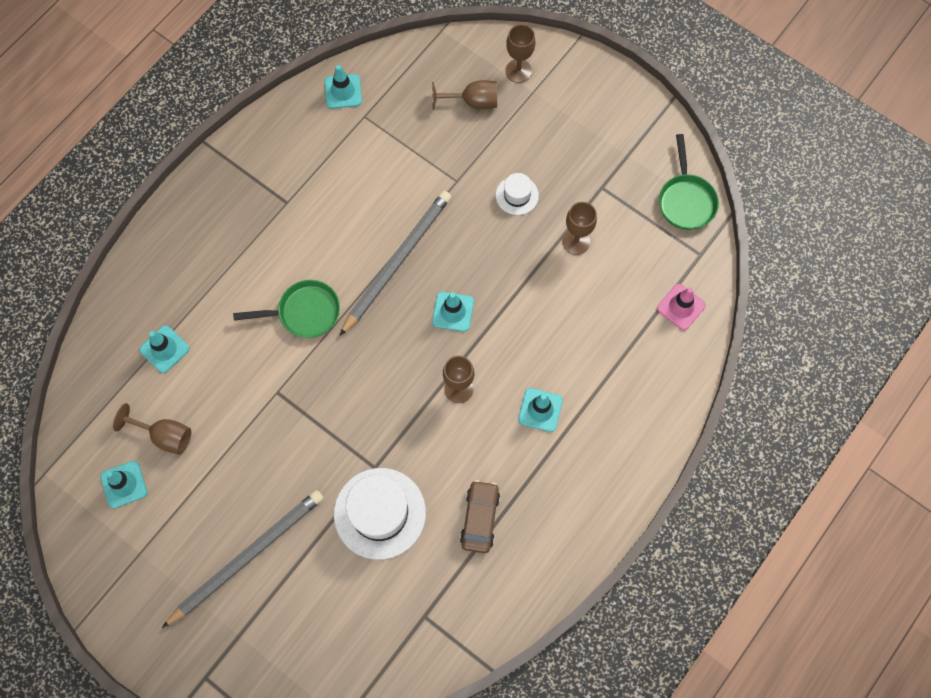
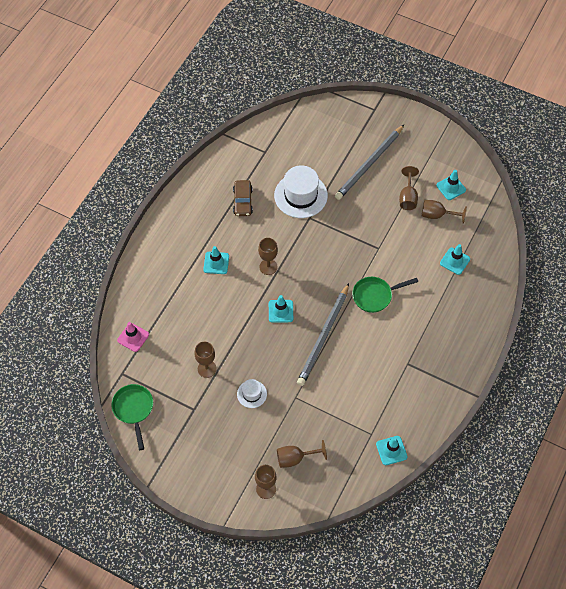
camera: 170 degrees right, 10 degrees down
none -> brown goblet [399,166,419,210]

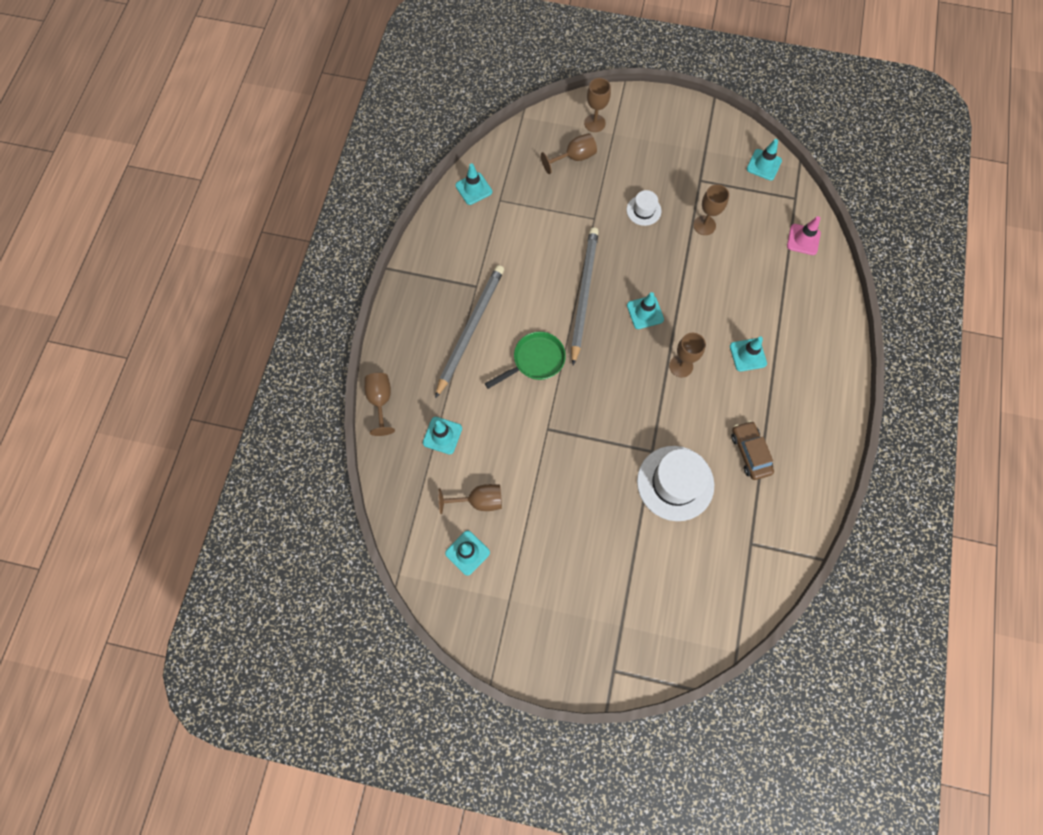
camera: 165 degrees right, 10 degrees up
green pan [111,384,153,450] -> turquoise traffic cone [747,139,782,181]
grey pencil [335,125,404,200] -> grey pencil moved to [435,265,504,398]
brown goblet [399,166,419,210] -> brown goblet moved to [364,373,395,436]

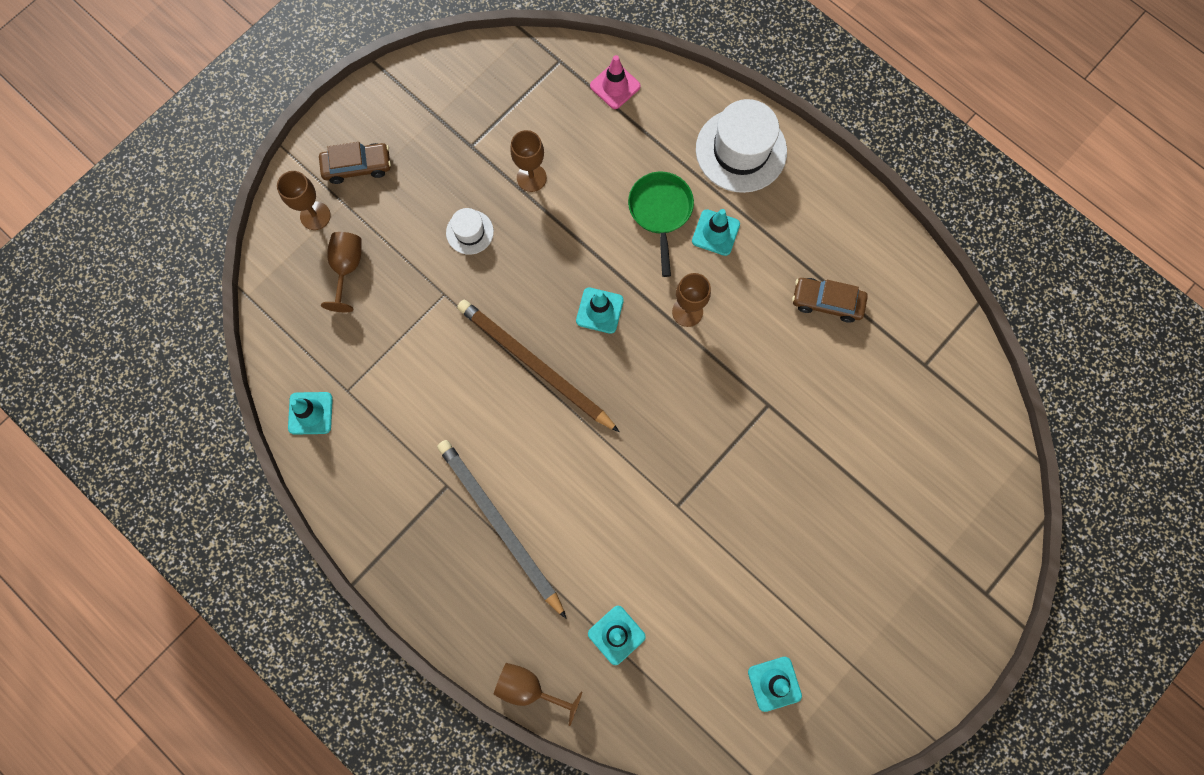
camera: 60 degrees left, 5 degrees up
brown goblet [438,484,502,514] -> none
green pan [485,332,566,389] -> green pan moved to [628,172,694,277]
grey pencil [571,227,599,366] -> brown pencil [457,300,620,432]
white hat [637,446,714,521] -> white hat moved to [696,99,787,193]
turquoise traffic cone [747,139,782,181] -> none
none -> brown car [319,142,391,184]

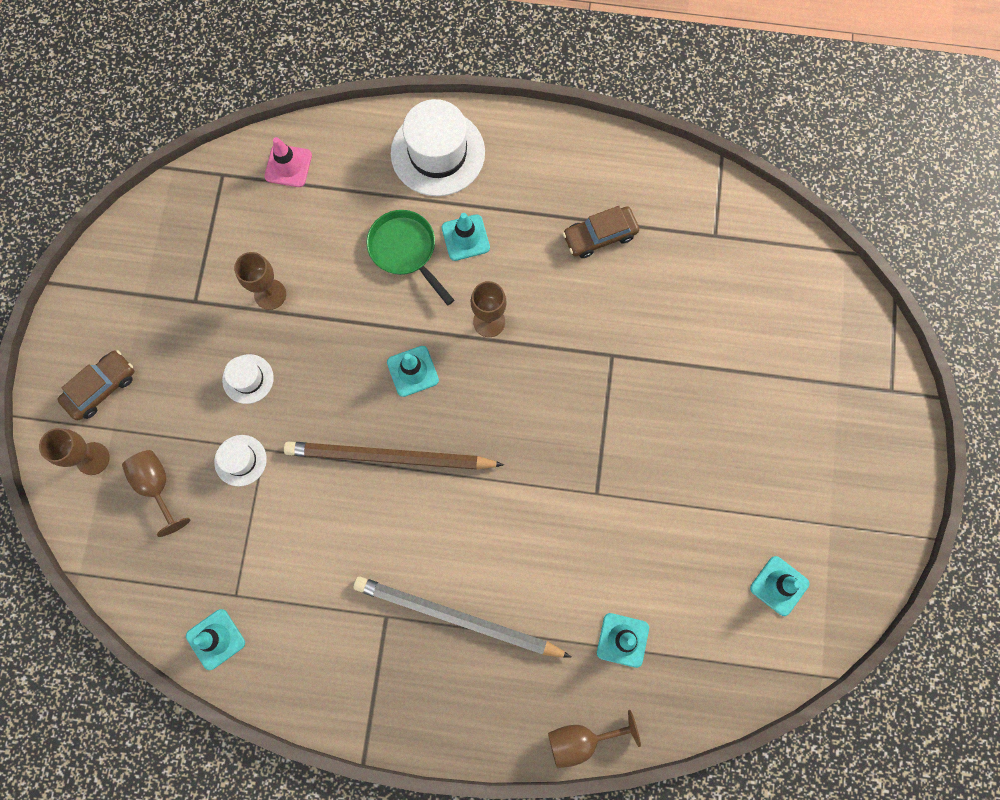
camera: 35 degrees left, 0 degrees up
none -> white hat [214,435,267,486]

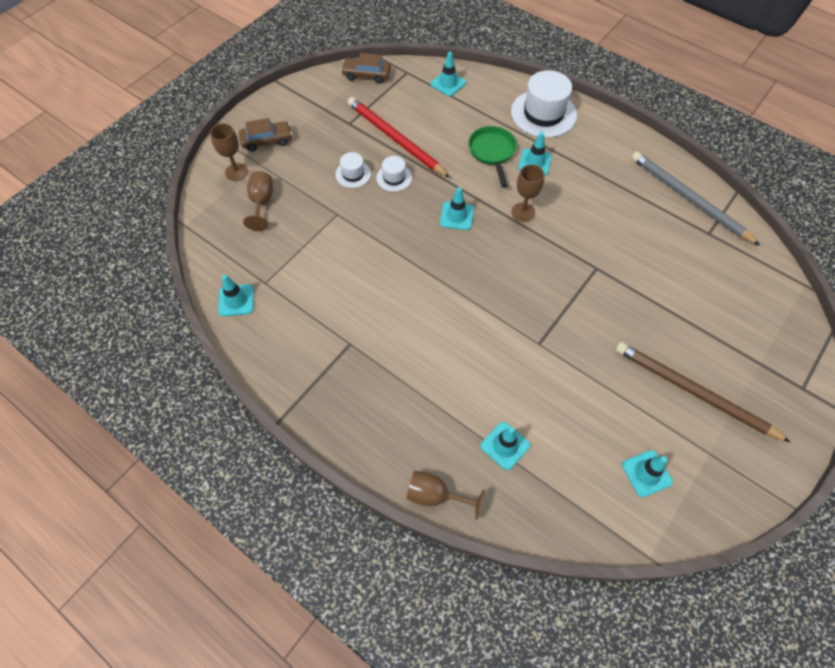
camera: 30 degrees right, 15 degrees down
white hat [214,435,267,486] -> white hat moved to [376,156,412,192]
brown goblet [234,252,286,310] -> red pencil [347,97,450,178]
pink traffic cone [264,137,312,187] -> turquoise traffic cone [431,52,466,96]
brown pencil [284,441,504,470] -> brown pencil moved to [615,342,790,442]
grey pencil [353,576,572,658] -> grey pencil moved to [631,151,760,246]
brown car [563,206,639,258] -> brown car moved to [341,53,391,84]

